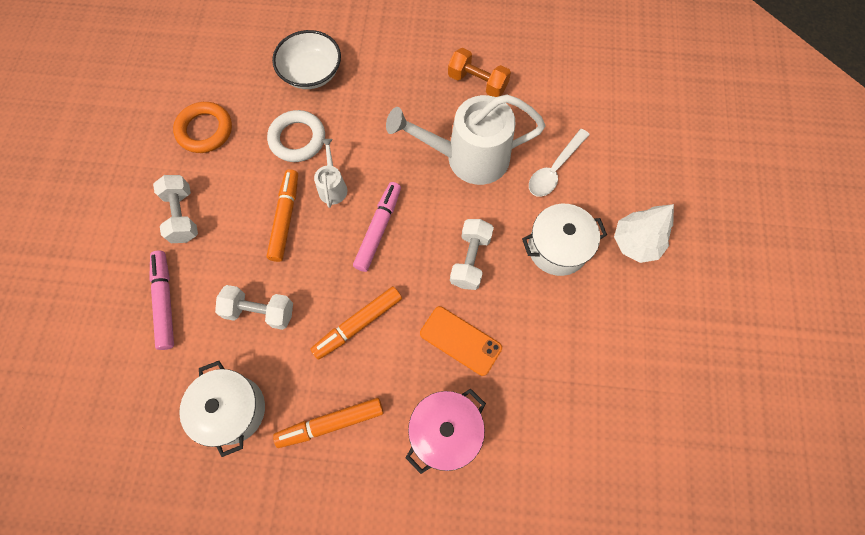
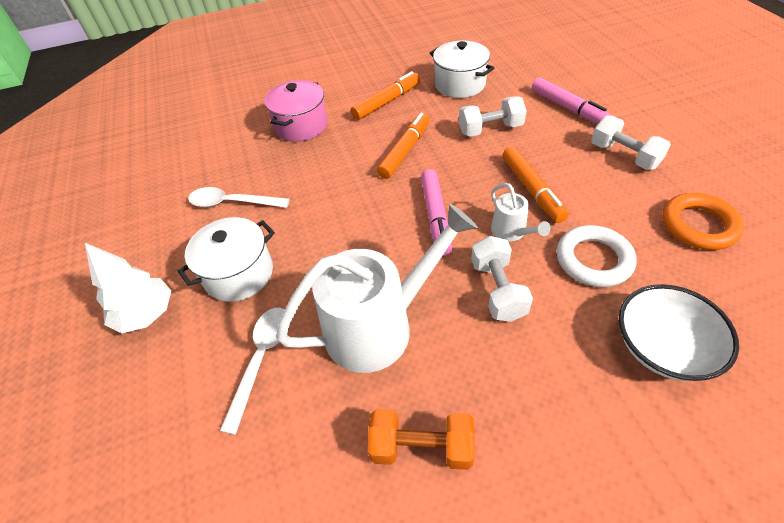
camera: 160 degrees right, 20 degrees down
orange phone [420,306,502,376] -> none
white dumbbell [450,219,494,290] -> white dumbbell moved to [471,236,533,322]
none -> white spoon [188,187,290,208]

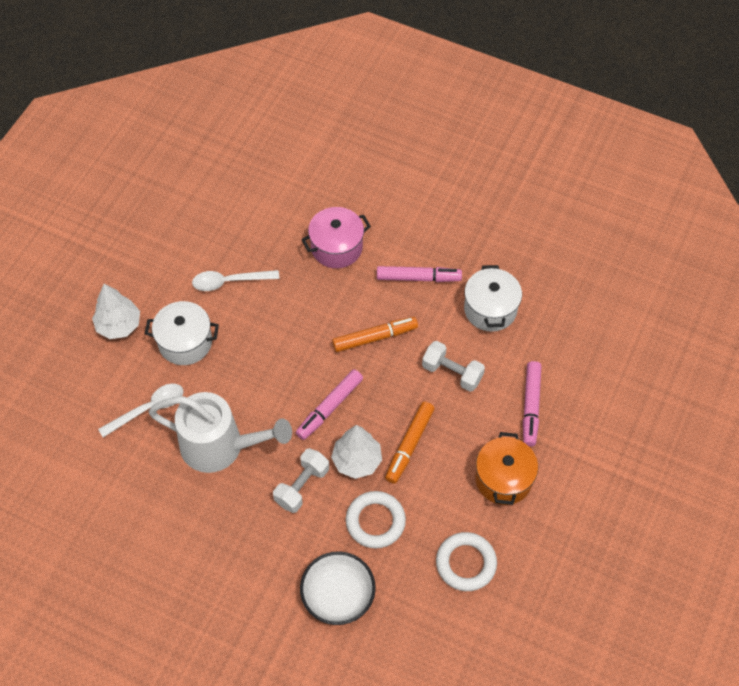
camera: 40 degrees right, 10 degrees up
white spoon [188,187,290,208] -> white spoon turned 60 degrees counterclockwise [192,270,280,291]
orange marker [351,71,420,120] -> pink marker [377,266,462,282]
orange dumbbell [368,409,475,470] -> none
white watering can [491,183,551,241] -> white tree [331,425,382,479]
white dumbbell [591,115,671,170] -> orange pot [475,432,538,505]
orange ring [662,193,744,250] -> white ring [436,532,497,591]

